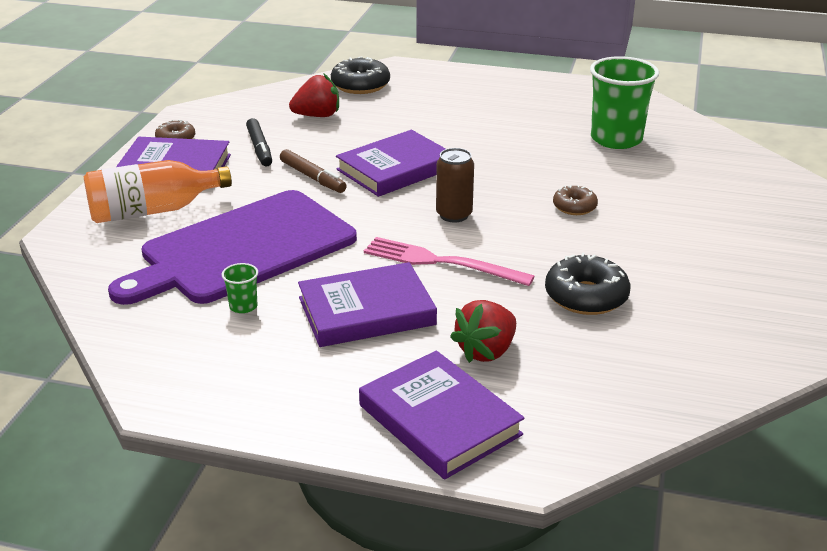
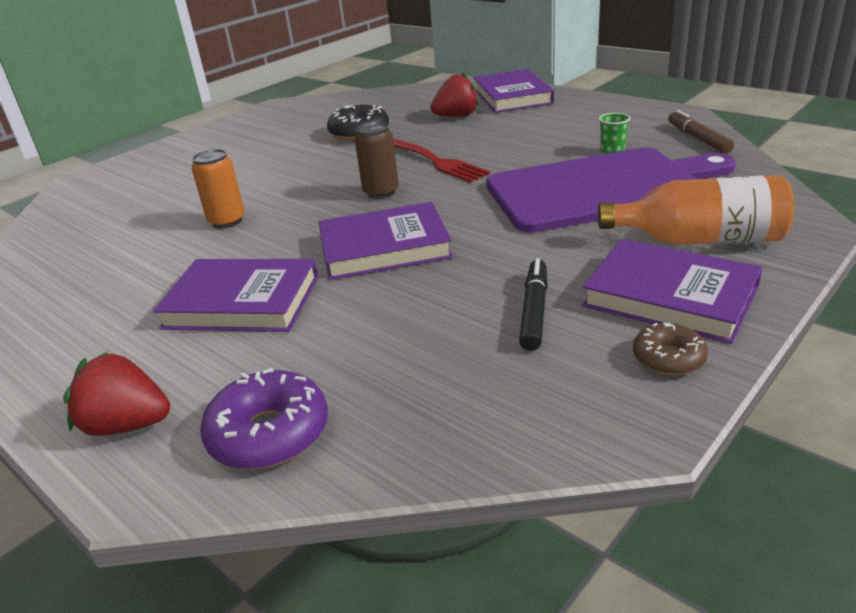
camera: 150 degrees left, 0 degrees up
brown marker [280,149,347,193] -> brown marker moved to [668,110,734,153]
red strawberry [289,73,339,117] -> red strawberry moved to [63,351,170,436]
purple book [298,262,437,347] -> purple book moved to [153,259,318,332]
black donut [331,56,390,94] -> purple donut [200,368,328,469]
pink fork [364,237,535,286] -> red fork [393,138,490,183]
brown donut [553,185,598,215] -> none
green cup [590,56,659,149] -> none
none -> orange can [192,149,245,228]

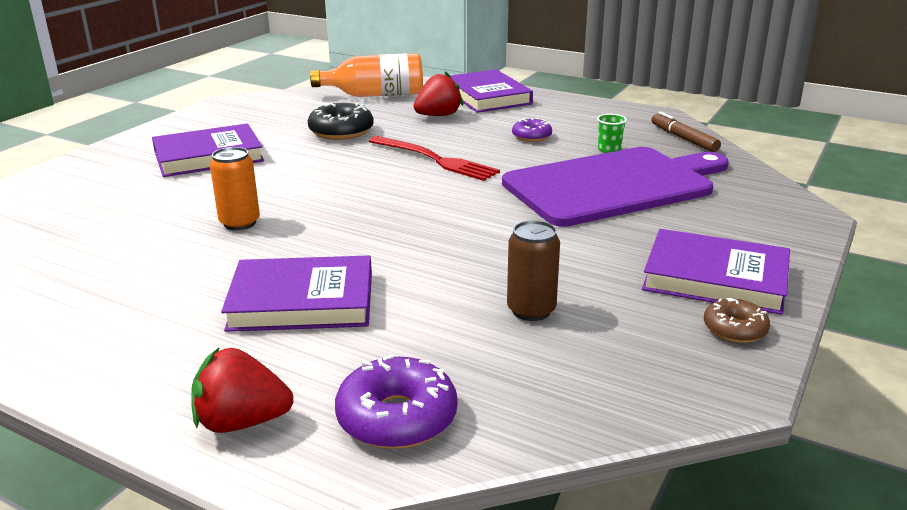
camera: 15 degrees left, 5 degrees down
purple book [319,202,453,280] -> purple book moved to [152,123,264,177]
brown can [355,122,399,199] -> brown can moved to [507,220,560,321]
black marker [519,258,548,351] -> none
orange bottle [598,175,794,245] -> orange bottle moved to [310,53,423,97]
none -> purple donut [512,118,552,142]

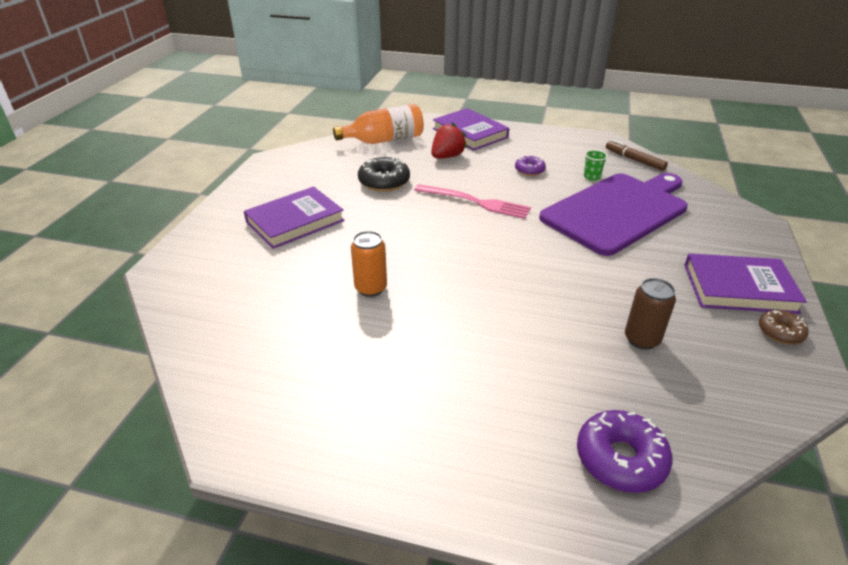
camera: 15 degrees left, 10 degrees up
red strawberry [191,347,293,433] -> none
purple book [221,255,372,332] -> none
red fork [369,136,500,181] -> pink fork [414,184,531,219]

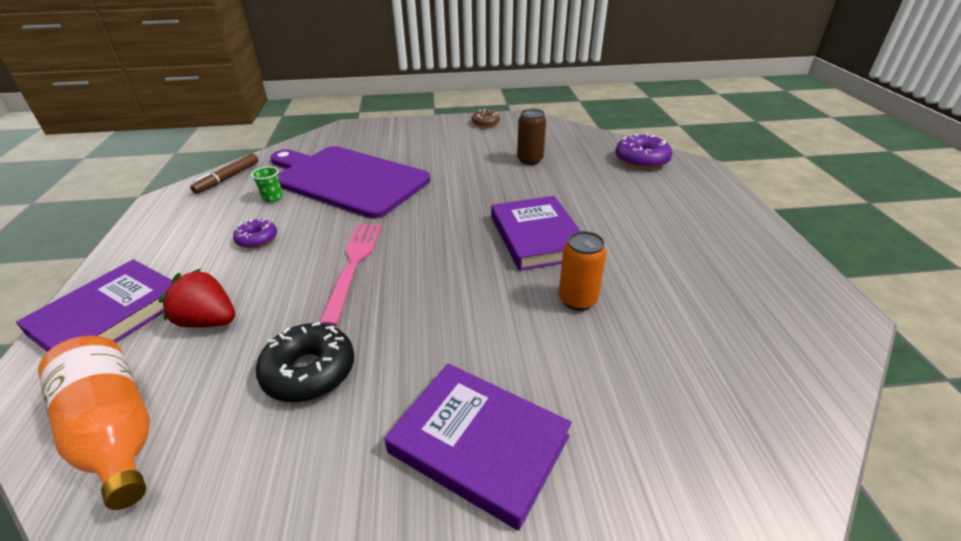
camera: 110 degrees left, 0 degrees up
purple book [684,253,807,314] -> purple book moved to [491,196,580,271]

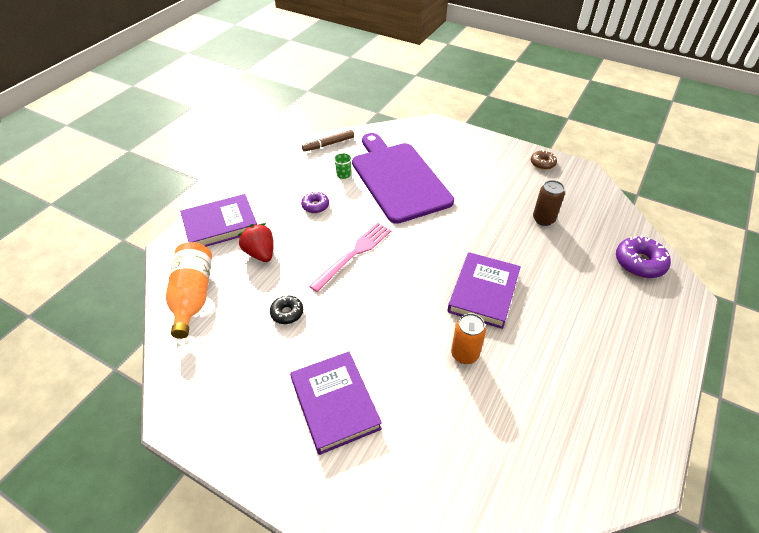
camera: 35 degrees right, 10 degrees up
black donut [256,322,354,403] -> black donut [270,295,303,324], size x0.60

